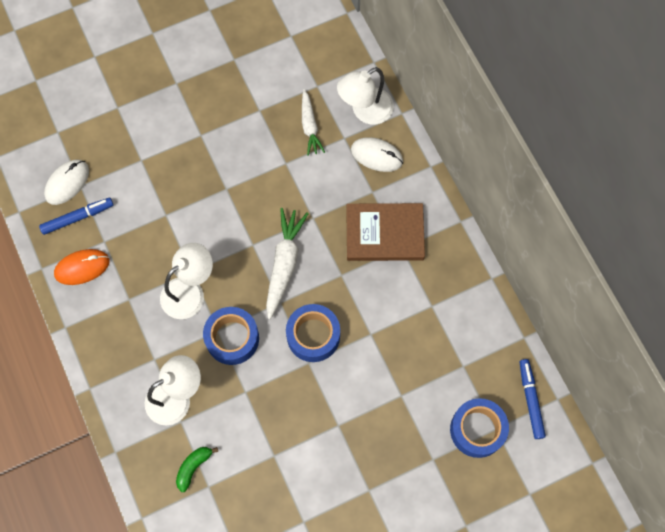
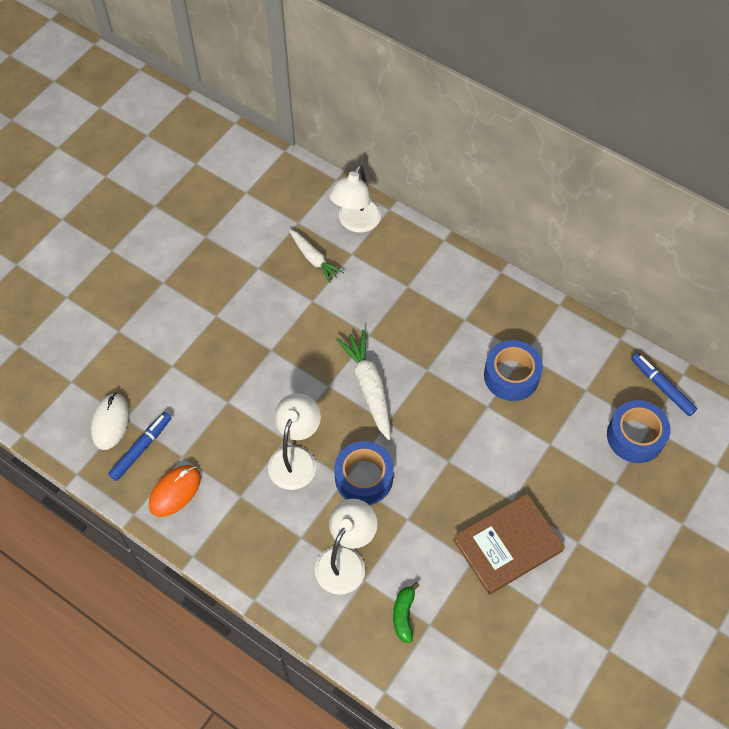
camera: 30 degrees left, 10 degrees down
blue tape [286,304,340,362] -> blue tape moved to [484,340,543,401]
brown book [346,203,425,261] -> brown book moved to [453,493,565,595]
white mouse [351,137,403,172] -> none

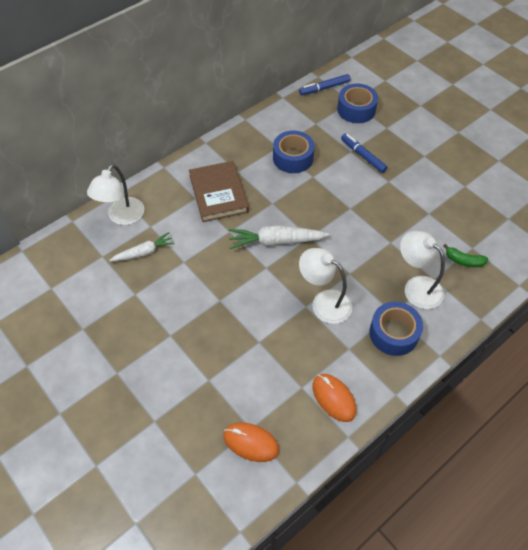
camera: 75 degrees left, 5 degrees down
white mouse [91,393,129,450] -> orange mouse [223,423,279,462]
blue marker [108,412,171,481] -> blue marker moved to [341,134,388,173]
white lamp [329,165,381,233] -> white lamp turned 75 degrees clockwise [87,164,144,225]
blue tape [334,441,394,505] -> blue tape moved to [369,302,423,356]
brown book [453,493,565,595] -> brown book moved to [189,161,249,222]

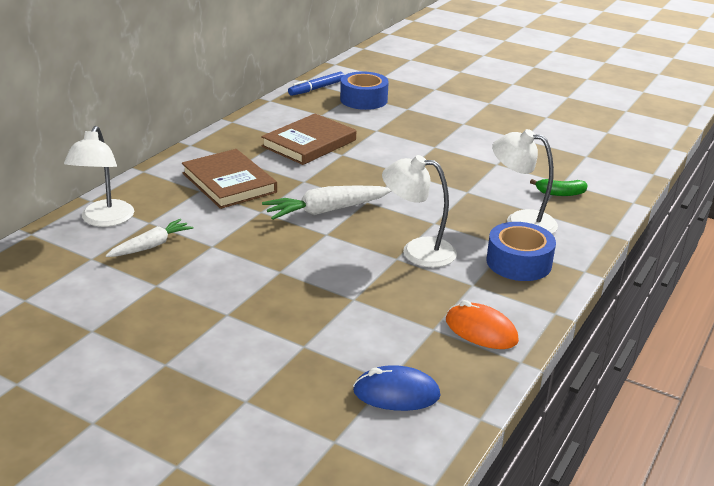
camera: 20 degrees left, 25 degrees down
orange mouse [223,423,279,462] -> blue mouse [353,365,440,411]
blue tape [273,131,315,173] -> brown book [261,114,356,165]
blue marker [341,134,388,173] -> none

